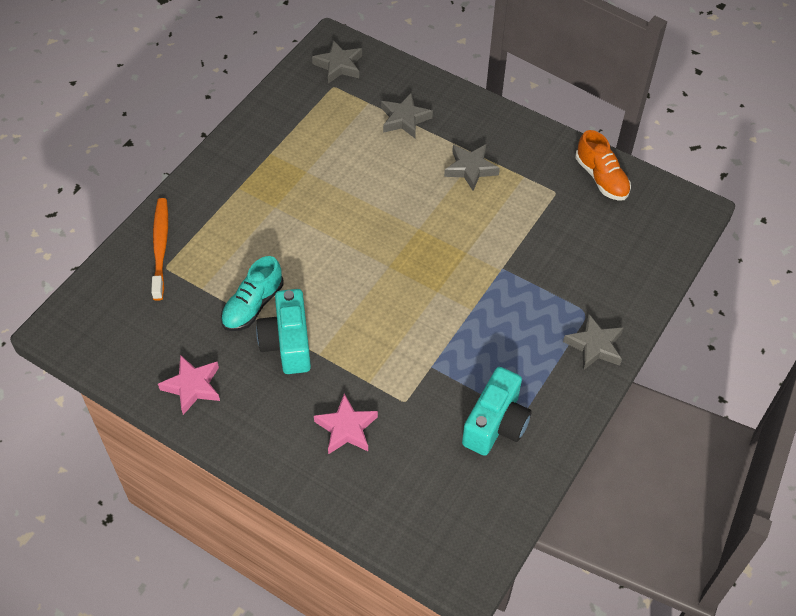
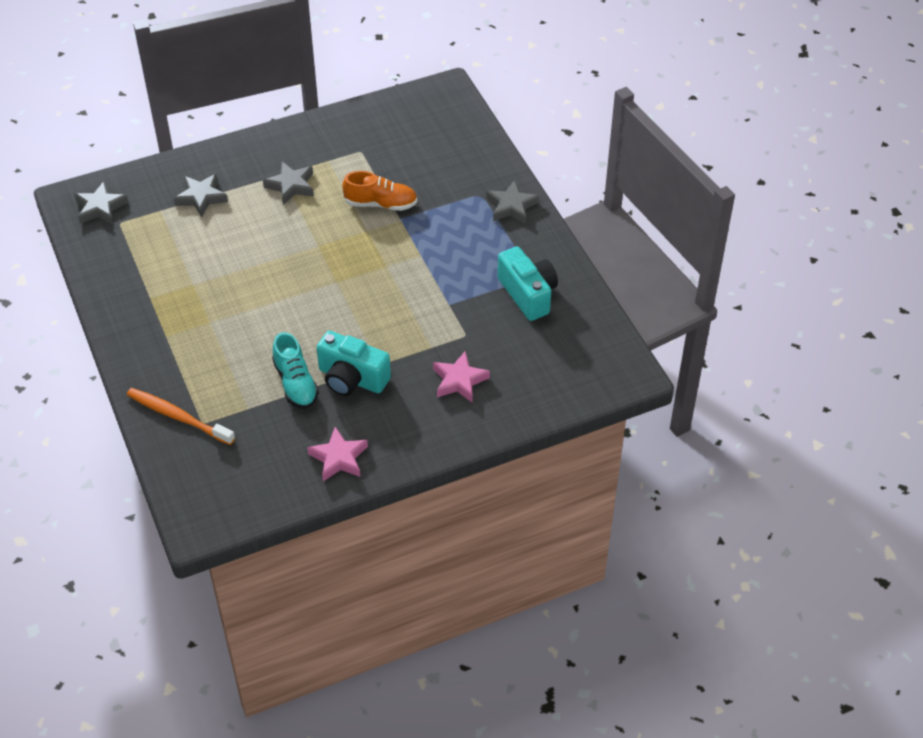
camera: 55 degrees left, 5 degrees down
orange shoe [576,130,631,201] -> orange shoe moved to [342,171,417,211]

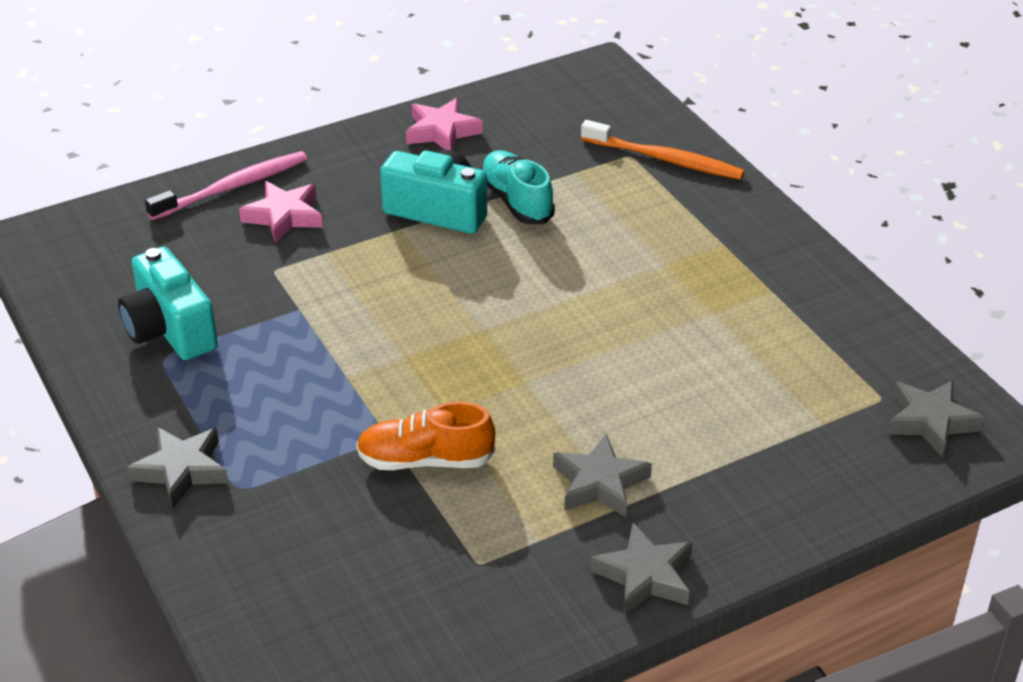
camera: 175 degrees right, 10 degrees down
grey star [174,174,228,217] -> grey star moved to [590,523,693,615]
none -> pink toothbrush [145,151,307,220]

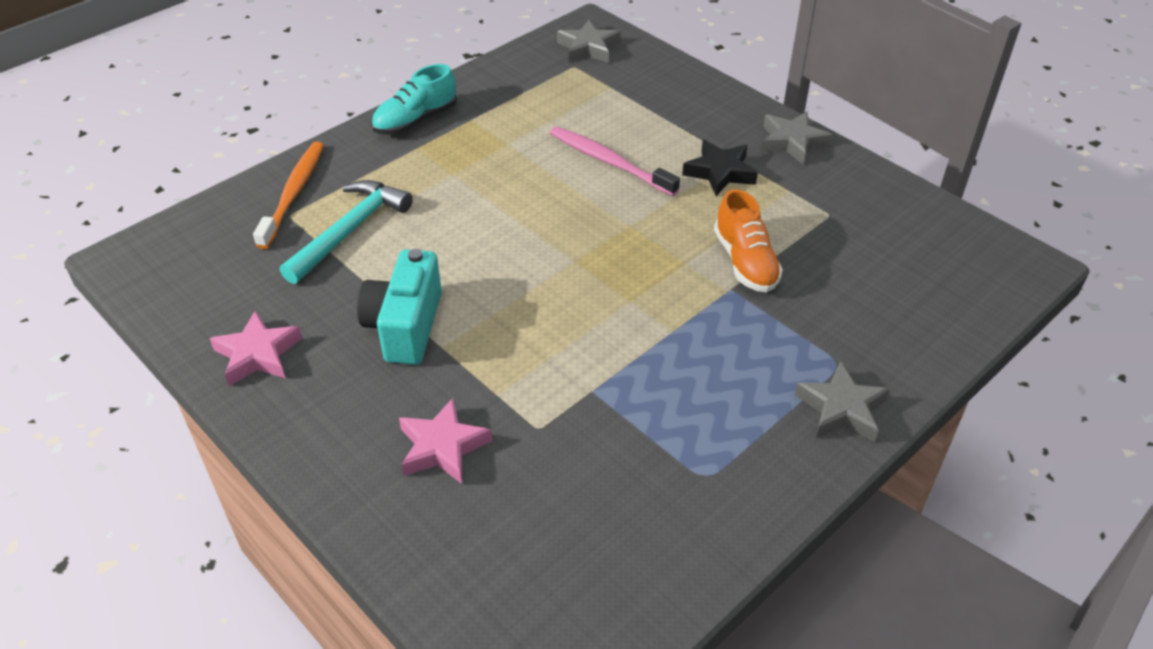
camera: 105 degrees left, 5 degrees up
turquoise camera [118,247,218,360] -> none
pink toothbrush [145,151,307,220] -> pink toothbrush moved to [550,127,680,196]
turquoise shoe [481,150,555,224] -> turquoise shoe moved to [371,64,457,135]
grey star [553,434,652,517] -> black star [682,140,758,196]
none -> turquoise hammer [280,180,413,284]

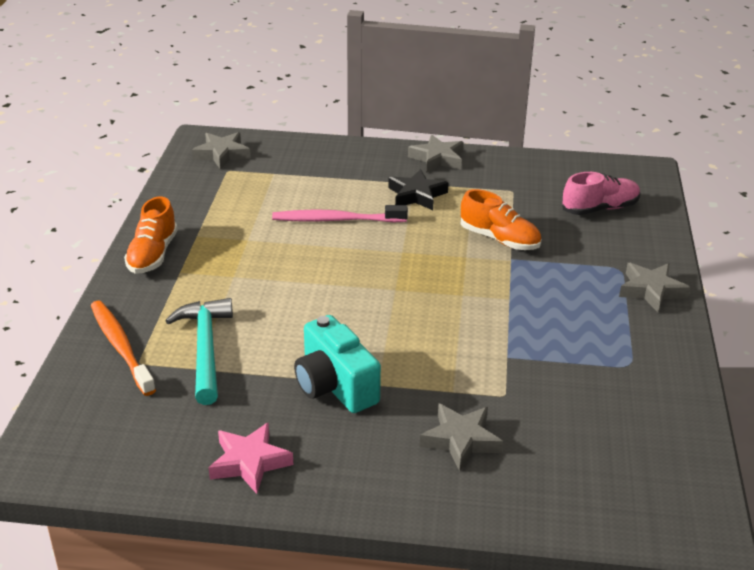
camera: 40 degrees left, 10 degrees down
turquoise shoe [371,64,457,135] -> orange shoe [124,196,178,274]
pink star [399,398,492,484] -> grey star [420,403,503,471]
none -> pink shoe [562,172,641,215]

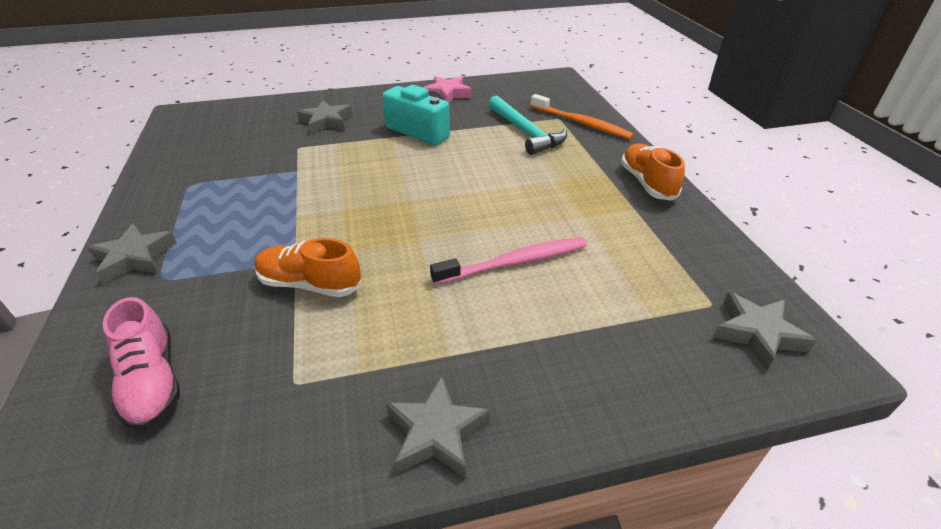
camera: 160 degrees right, 5 degrees up
black star [388,169,448,210] -> none
pink shoe [562,172,641,215] -> pink shoe turned 75 degrees counterclockwise [103,297,180,430]

